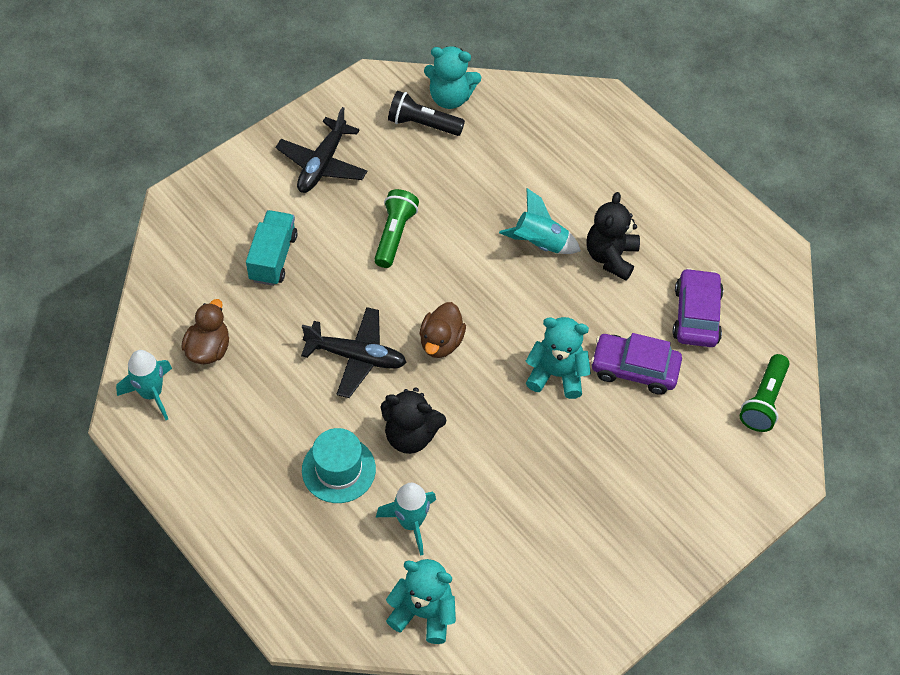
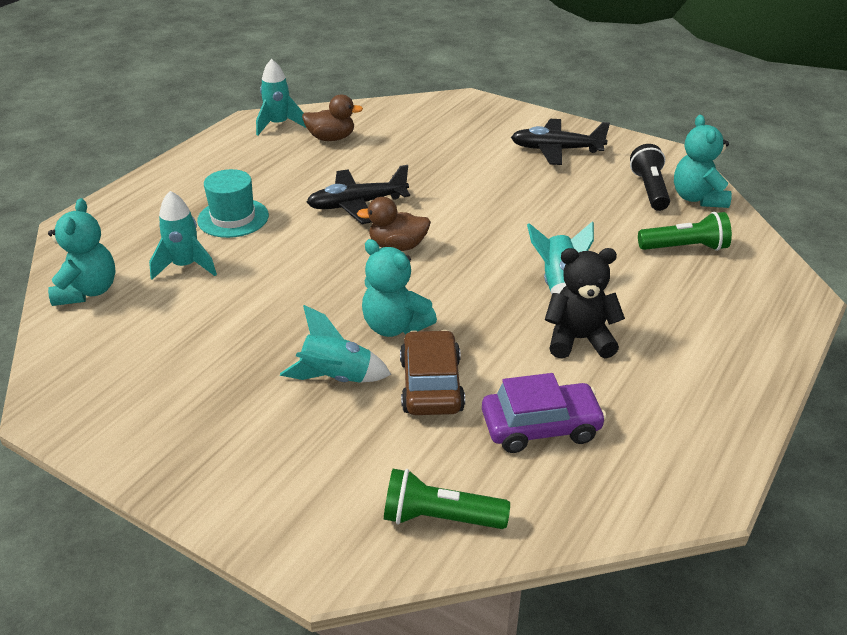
camera: 75 degrees right, 20 degrees down
turquoise truck [246,210,298,286] -> none
black plane [301,307,407,398] -> black plane turned 75 degrees clockwise [307,165,410,224]
green flashlight [374,189,419,268] -> green flashlight moved to [638,212,732,251]
black teddy bear [381,387,446,454] -> none
turquoise teddy bear [525,317,591,399] -> turquoise teddy bear turned 135 degrees clockwise [362,239,437,337]
purple car [591,333,682,395] -> brown car [400,330,465,415]
none -> turquoise rocket [280,305,391,383]

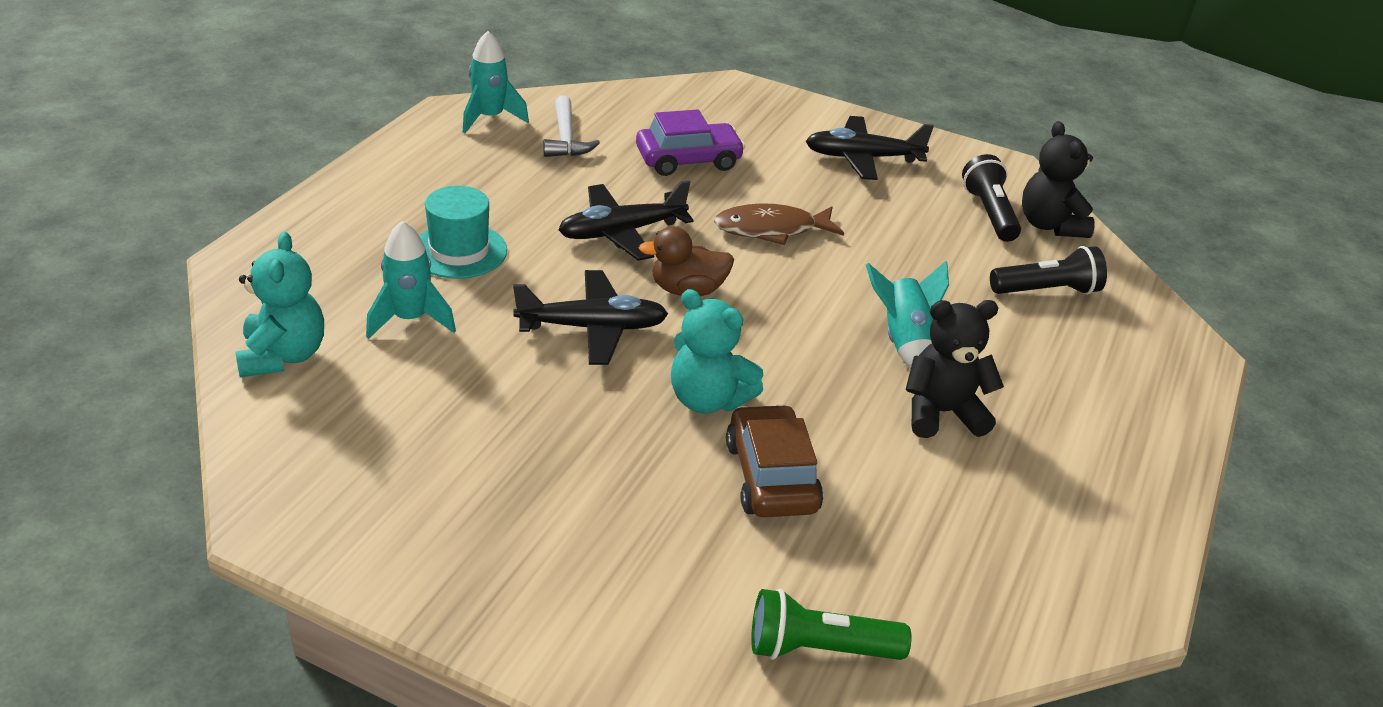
camera: 10 degrees left, 0 degrees up
turquoise rocket [280,305,391,383] -> none
brown duck [302,94,363,141] -> white hammer [543,96,600,157]
purple car [482,373,606,453] -> purple car moved to [636,109,745,176]
green flashlight [638,212,732,251] -> black flashlight [990,246,1107,295]
turquoise teddy bear [674,115,732,208] -> black teddy bear [1022,121,1095,238]
none -> black plane [513,270,668,365]
none -> brown fish [714,203,844,245]

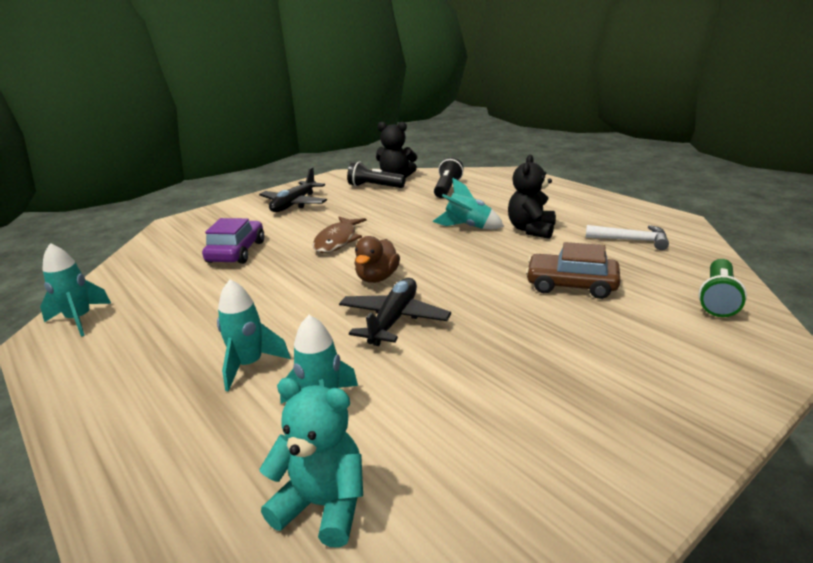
camera: 60 degrees left, 10 degrees down
turquoise hat [419,186,507,279] -> turquoise rocket [217,279,291,392]
white hammer [543,96,600,157] -> white hammer moved to [585,225,669,250]
black plane [558,180,694,261] -> none
turquoise teddy bear [671,289,763,414] -> none

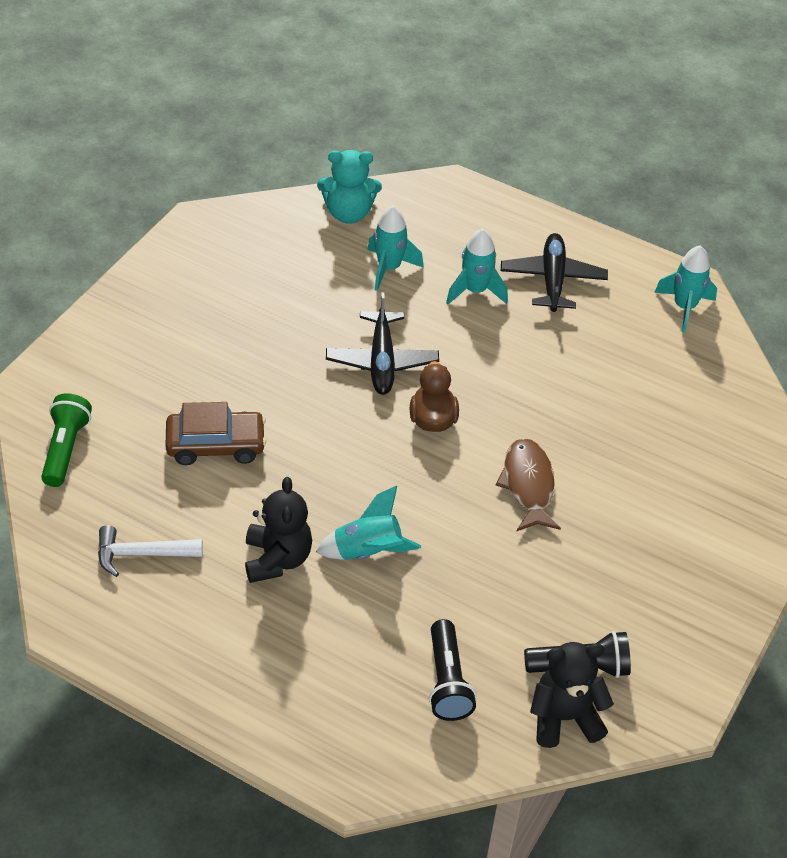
camera: 155 degrees right, 20 degrees up
purple car [202,218,264,264] -> none
black plane [259,167,327,212] -> black plane moved to [501,233,608,312]

